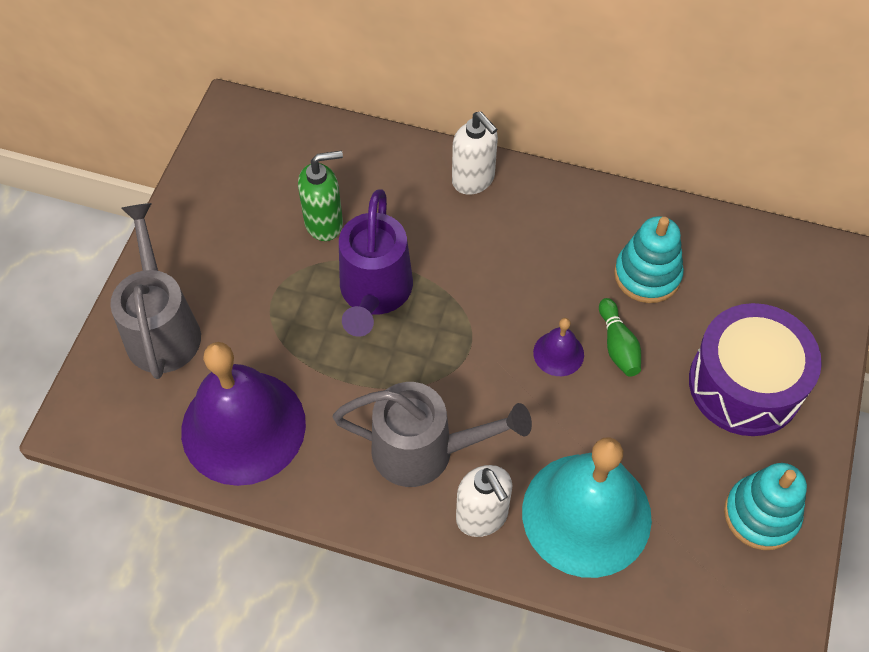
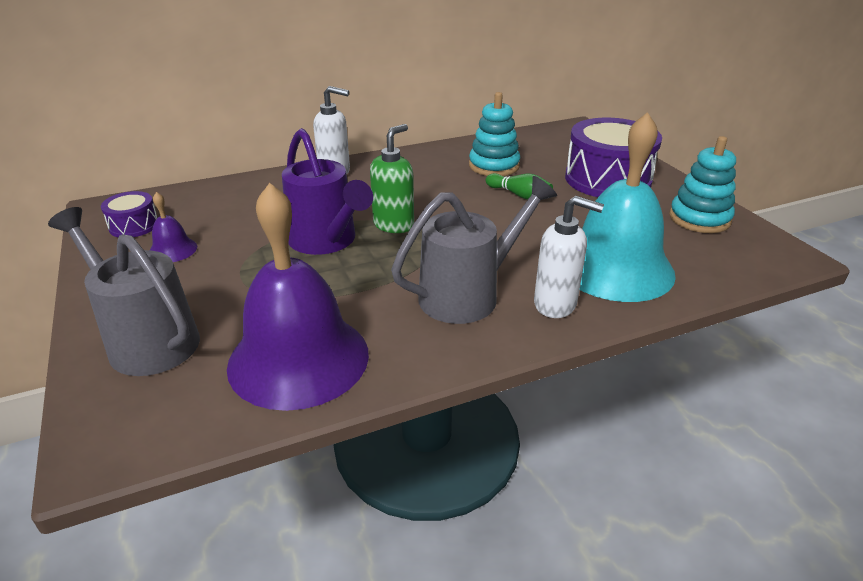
camera: 40 degrees left, 25 degrees down
green soap dispenser [298,151,343,241] -> green soap dispenser moved to [370,124,414,233]
purple bell [533,318,584,376] -> purple bell moved to [149,192,197,262]
none -> purple drum [101,191,158,237]

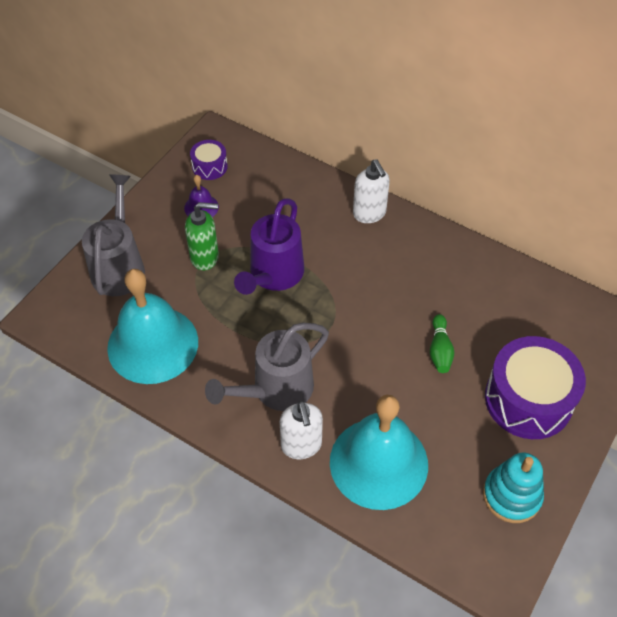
camera: 55 degrees right, 20 degrees up
purple bell [227,183,369,411] -> turquoise bell [107,269,198,384]
green soap dispenser [370,124,414,233] -> green soap dispenser moved to [185,202,219,270]
grey watering can [391,176,557,324] -> grey watering can turned 120 degrees clockwise [205,323,329,411]
turquoise stacking toy [469,92,520,176] -> none

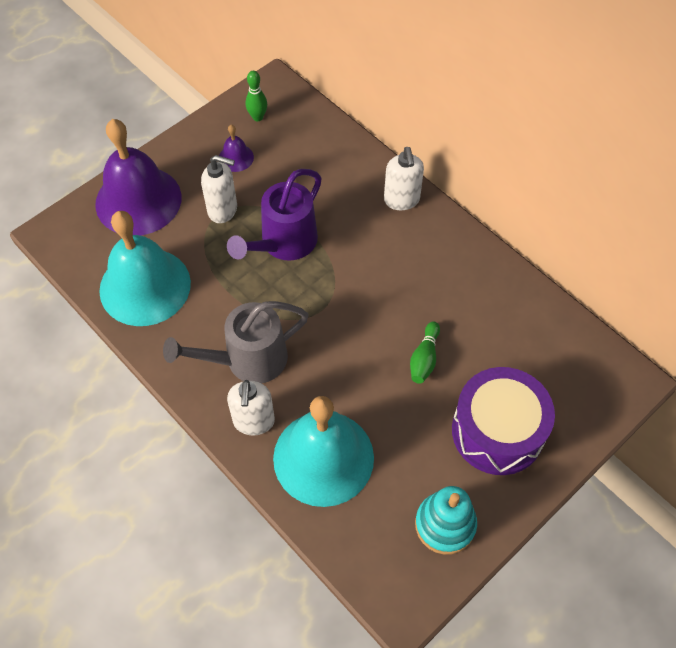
camera: 15 degrees right, 5 degrees up
grey watering can [82,174,145,296] -> purple bell [95,119,181,236]
green soap dispenser [185,202,219,270] -> white soap dispenser [201,155,237,223]
purple drum [190,140,228,180] -> green bowling pin [246,71,267,121]

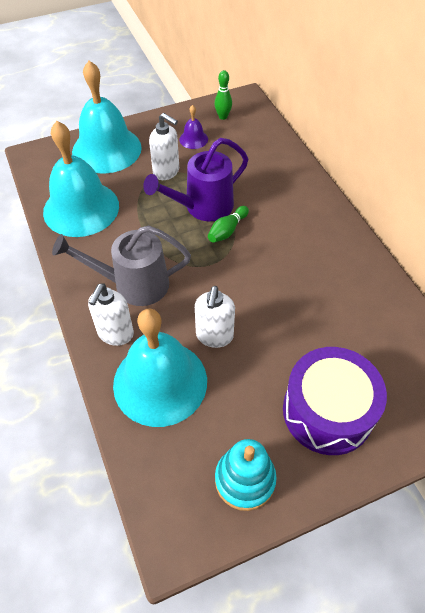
camera: 20 degrees right, 5 degrees down
purple bell [95,119,181,236] -> turquoise bell [72,61,142,173]
white soap dispenser [384,147,424,210] -> white soap dispenser moved to [195,286,235,348]
green bowling pin [410,321,440,384] -> green bowling pin moved to [208,206,249,243]

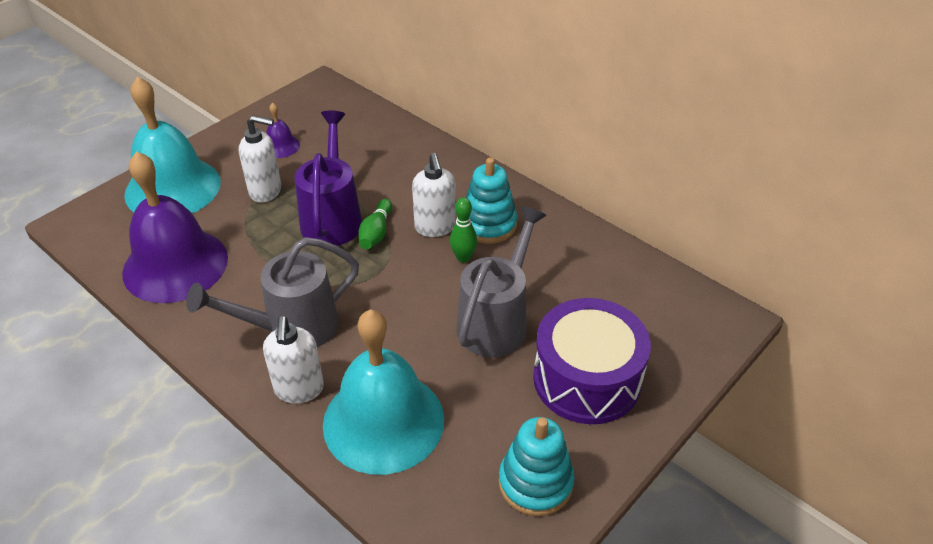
camera: 25 degrees left, 10 degrees down
turquoise bell [43,121,119,237] -> purple bell [122,152,228,303]
purple watering can [143,138,248,221] -> purple watering can turned 150 degrees clockwise [295,110,362,246]
white soap dispenser [195,286,235,348] -> white soap dispenser moved to [412,153,456,237]
green bowling pin [214,70,232,120] -> green bowling pin moved to [450,197,477,263]
none -> grey watering can [457,206,547,357]
none -> turquoise stacking toy [466,158,517,244]

